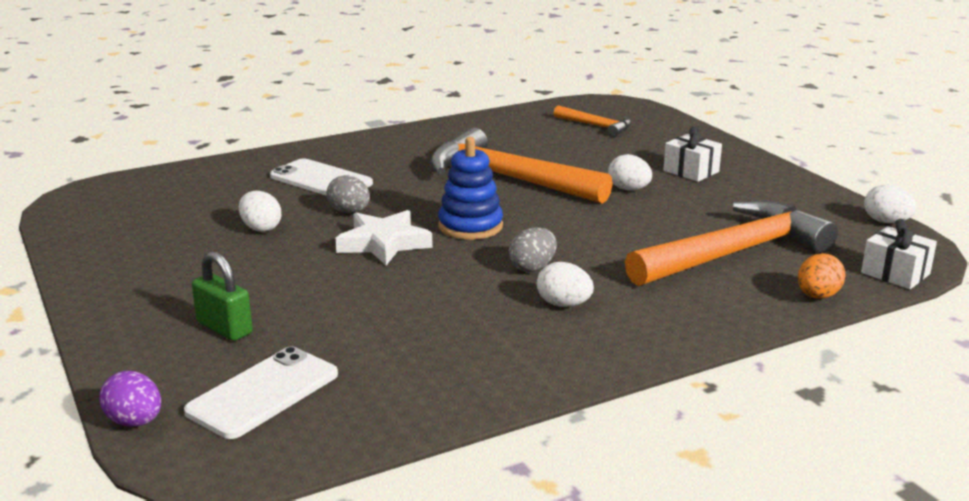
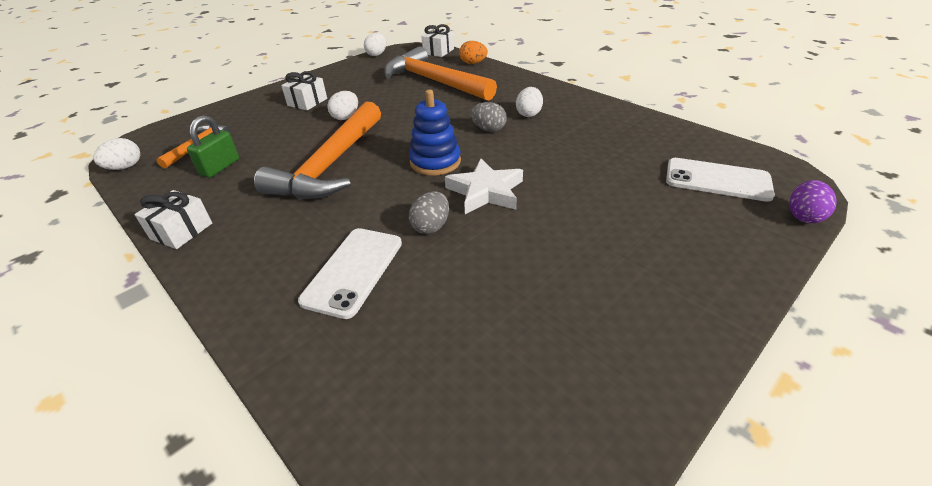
camera: 105 degrees left, 15 degrees up
green padlock [192,251,253,341] -> green padlock moved to [187,115,239,178]
white egg [239,191,281,232] -> white egg moved to [93,138,140,170]
none -> white gift [134,190,212,249]

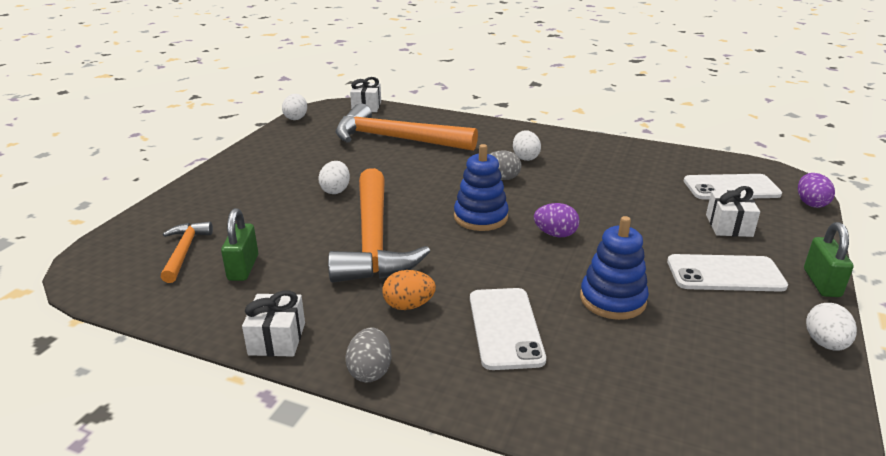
camera: 25 degrees left, 10 degrees down
white egg [93,138,140,170] -> white egg moved to [806,303,857,351]
white gift [281,71,327,110] -> white gift moved to [706,186,760,237]
grey egg [409,191,449,234] -> grey egg moved to [345,327,392,382]
white star [445,159,523,214] -> purple egg [534,203,580,237]
orange egg [459,41,488,64] -> orange egg moved to [383,270,436,310]
none -> blue stacking toy [580,216,649,320]
none -> white phone [667,254,788,292]
none -> green padlock [804,222,854,297]

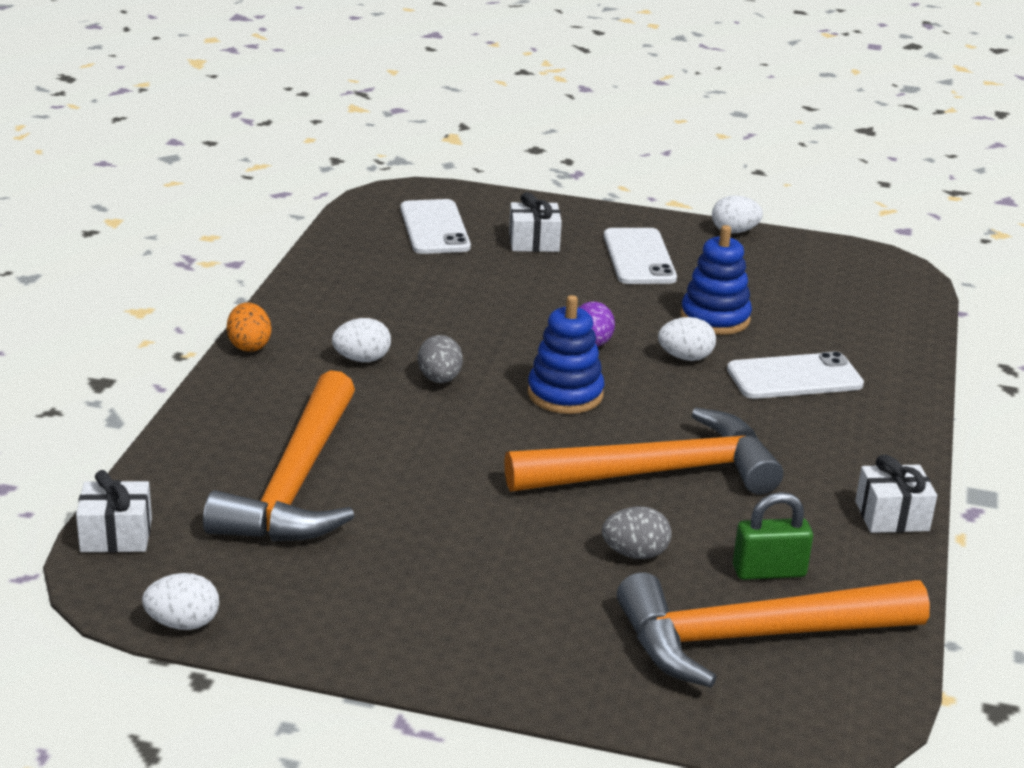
camera: 100 degrees left, 0 degrees up
orange hammer [161,222,213,283] -> orange hammer [617,572,930,687], size x2.04
white egg [318,161,350,194] -> white egg moved to [658,317,716,361]
grey egg [345,327,392,382] -> grey egg moved to [602,506,672,559]
orange egg [383,270,436,310] -> orange egg moved to [227,302,271,352]
purple egg [798,173,835,208] -> none
green padlock [804,222,854,297] -> none

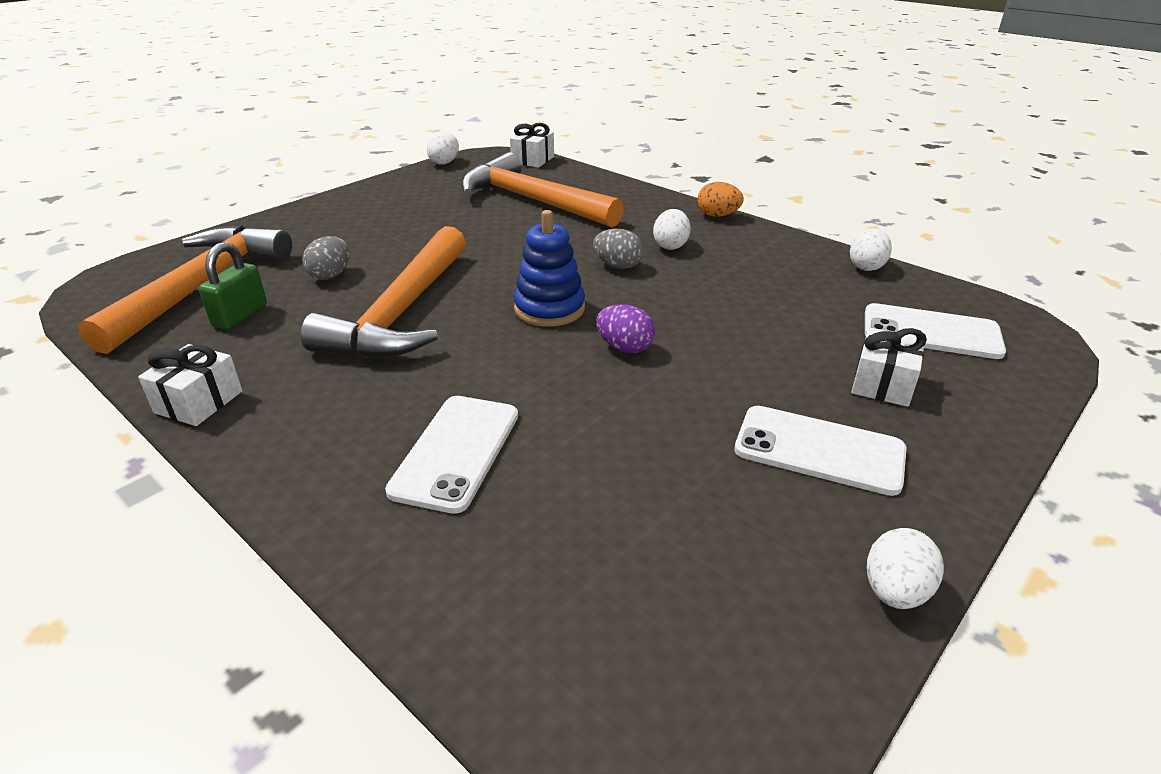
camera: 120 degrees right, 5 degrees up
white egg [658,317,716,361] -> white egg moved to [850,228,892,271]
blue stacking toy [681,225,752,335] -> none

